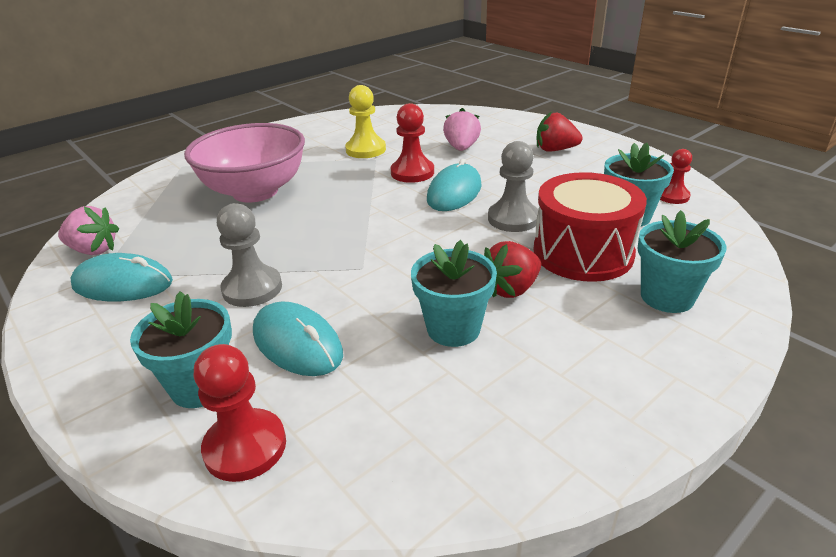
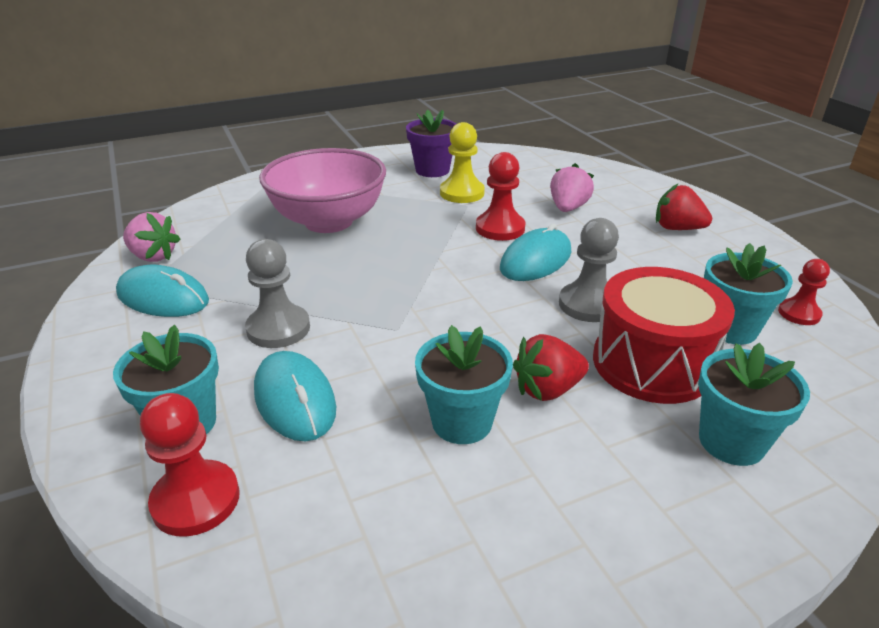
camera: 15 degrees right, 0 degrees up
none -> purple flower pot [406,110,456,177]

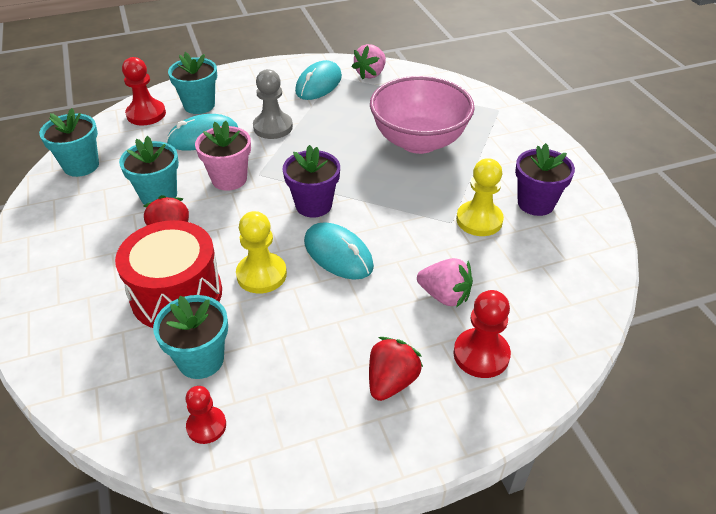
camera: 95 degrees right, 10 degrees up
red pawn [476,152,525,241] -> red pawn moved to [453,290,511,378]
grey pawn [559,218,619,322] -> yellow pawn [236,211,287,294]
turquoise flower pot [698,343,810,466] -> turquoise flower pot moved to [39,108,99,177]
none -> pink flower pot [195,121,251,191]
none -> purple flower pot [283,145,340,218]

